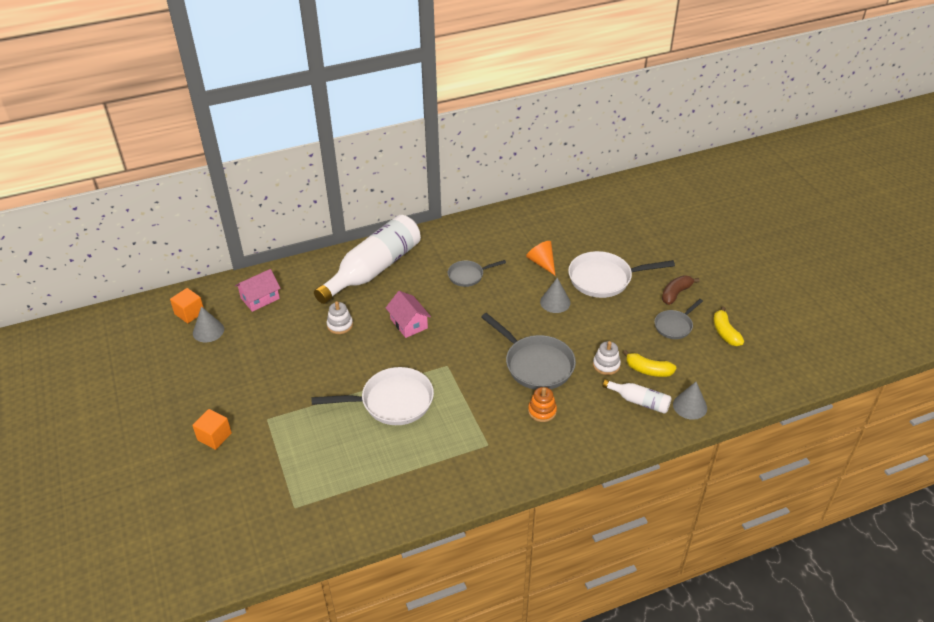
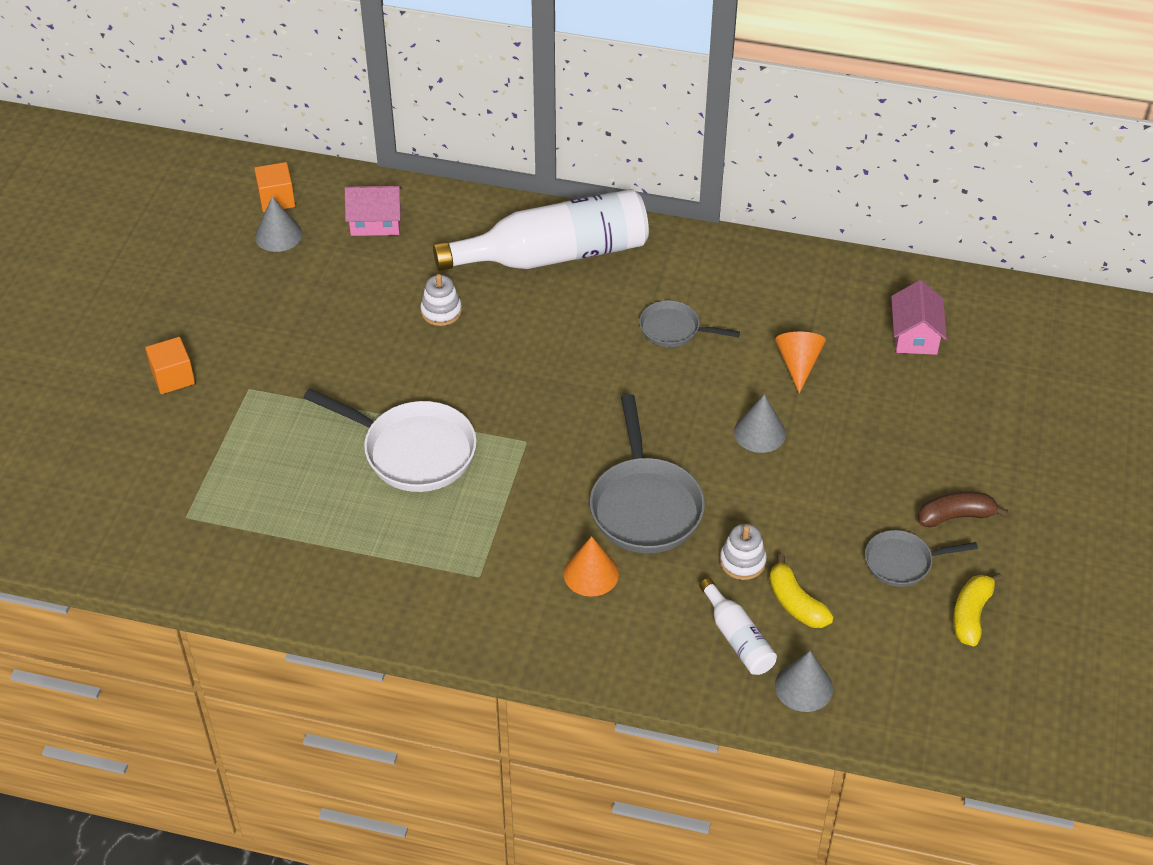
camera: 35 degrees right, 5 degrees up
pink house [386,291,431,338] -> pink house moved to [891,280,947,355]
orange stacking toy [528,387,557,422] -> orange cone [564,536,619,597]
white pan [568,251,675,298] -> none

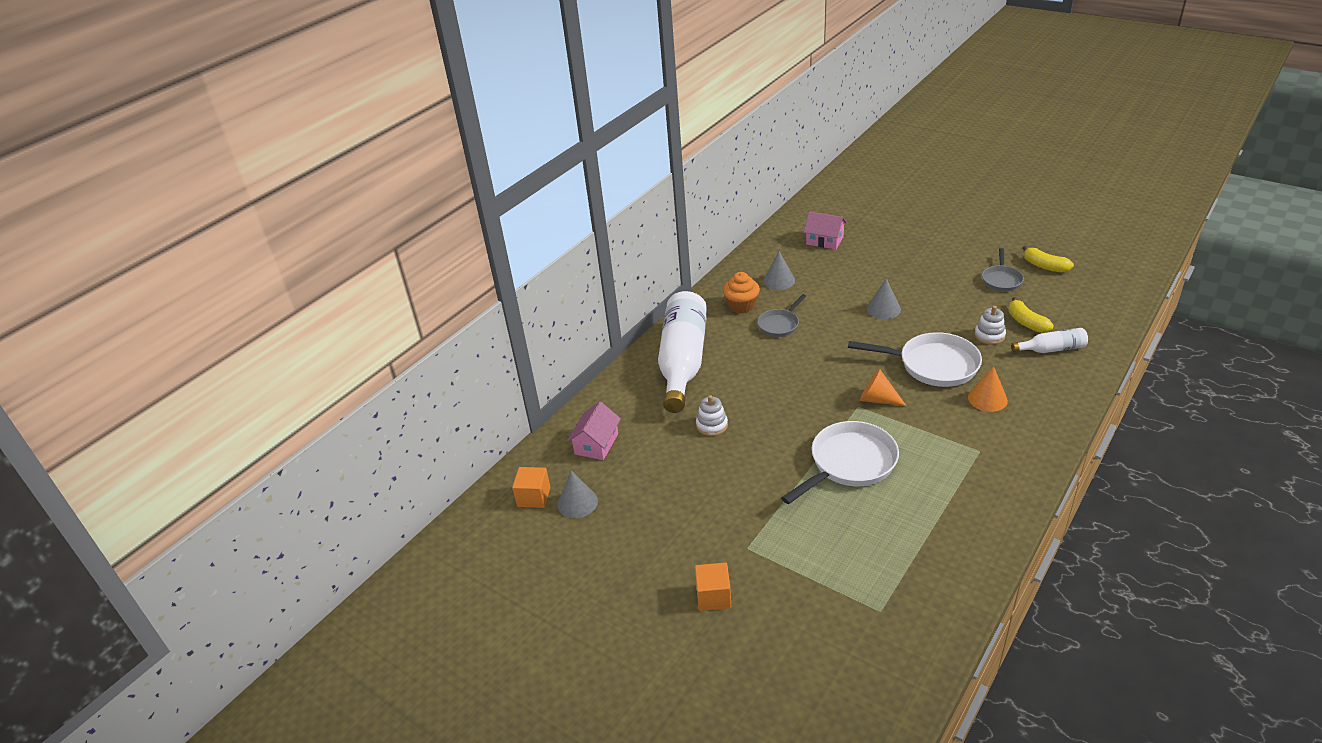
camera: 65 degrees left, 10 degrees down
grey pan [590,394,705,553] -> white pan [848,332,982,387]
yellow banana [769,554,834,628] -> yellow banana turned 75 degrees clockwise [1009,297,1054,333]
orange cone [775,332,826,394] -> orange cone moved to [860,368,907,406]
grey cone [775,651,833,712] -> grey cone moved to [763,251,795,290]
brown banana [918,491,1008,527] -> none
none -> orange cupcake [723,272,760,313]

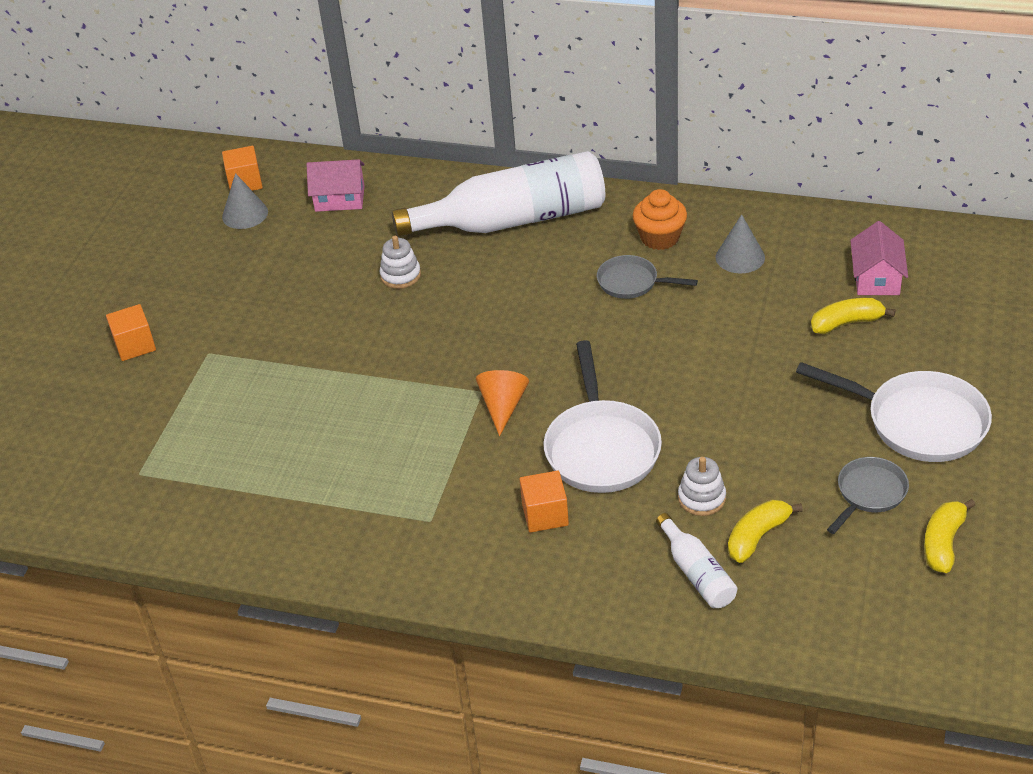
camera: 70 degrees right, 5 degrees up
white pan [781,421,899,504] -> white pan moved to [796,362,992,462]
grey cone [867,278,901,319] -> none
orange cone [968,366,1008,412] -> orange cube [520,471,569,533]
grey pan [982,248,1024,291] -> grey pan turned 135 degrees clockwise [827,457,909,534]
none -> yellow banana [811,298,895,334]

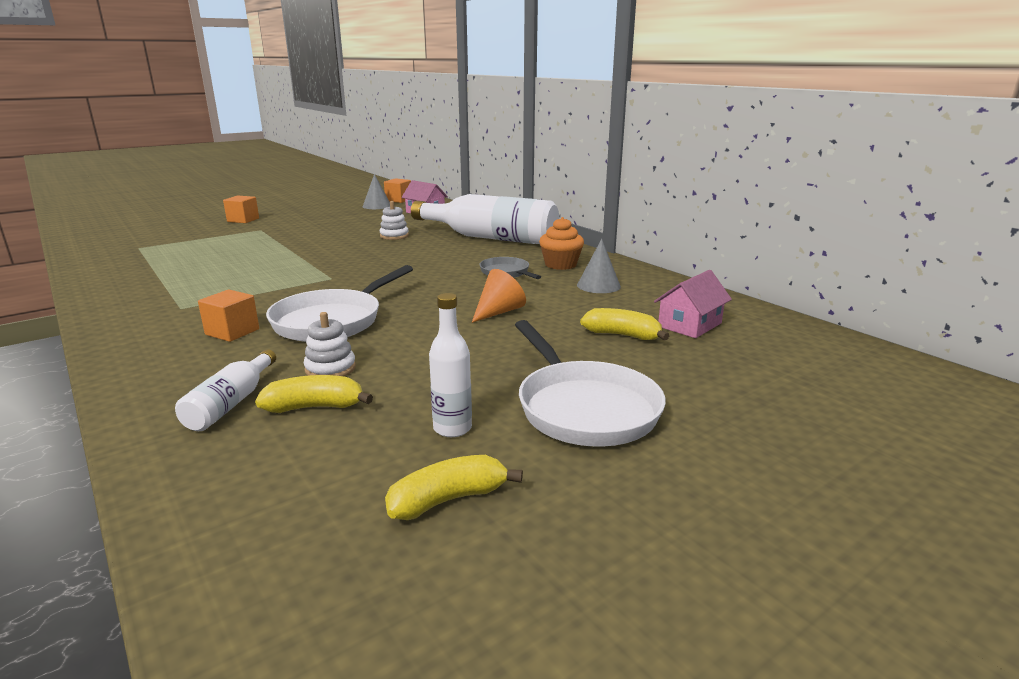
camera: 35 degrees right, 20 degrees down
orange cone [476,370,529,436] -> orange cone moved to [472,269,526,323]
grey pan [827,457,909,534] -> white bottle [429,293,472,437]

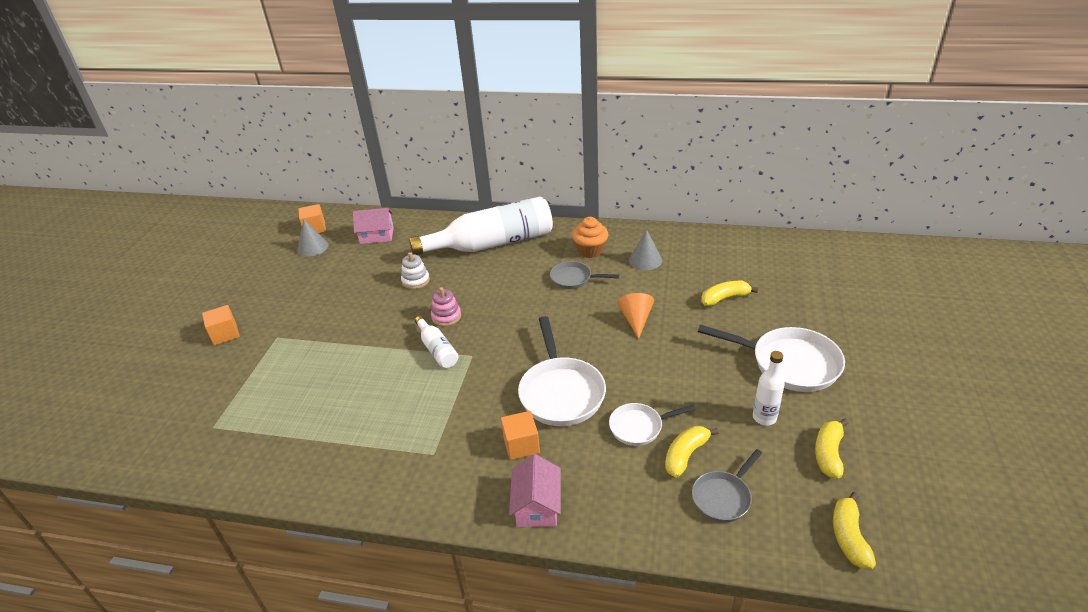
camera: 40 degrees left, 15 degrees up
white bottle [175,349,276,431] -> white bottle moved to [415,316,458,368]
white stacking toy [304,312,356,376] -> white pan [609,403,696,446]
pink house [654,270,732,338] -> pink house moved to [509,454,561,527]
none -> pink stacking toy [431,287,461,326]
none -> grey pan [692,449,762,523]
none -> yellow banana [833,492,876,569]

